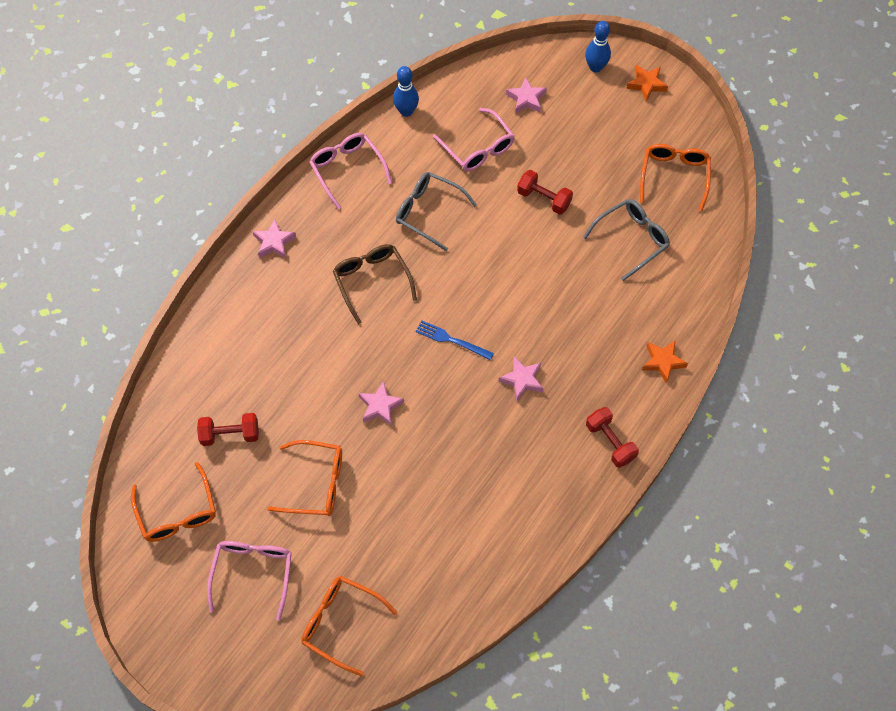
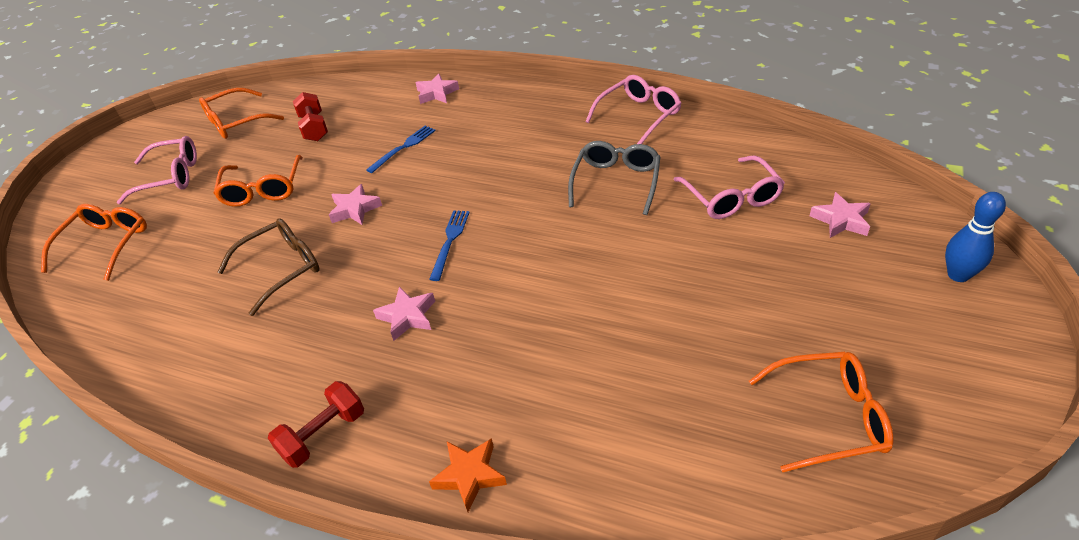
camera: 80 degrees right, 20 degrees down
pink star [252,219,296,258] -> pink star moved to [415,74,459,104]
brown glasses [333,244,417,324] -> brown glasses moved to [217,218,319,316]
blue bowling pin [393,66,419,117] -> none
pink glasses [433,108,515,171] -> pink glasses turned 60 degrees counterclockwise [673,155,785,219]
red dumbbell [517,170,573,215] -> none
grey glasses [583,199,670,281] -> none
orange star [626,65,668,102] -> none
none -> blue fork [366,126,436,173]

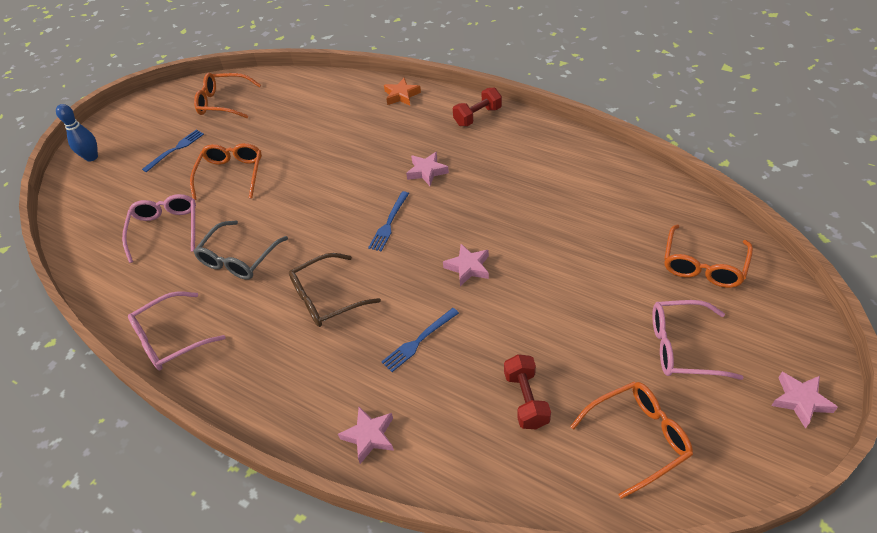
camera: 170 degrees left, 5 degrees up
orange glasses [213,155,303,207] -> orange glasses moved to [190,143,262,200]
brown glasses [217,218,319,316] -> brown glasses moved to [289,253,381,327]
pink star [810,192,871,238] -> pink star moved to [771,372,838,429]
none -> blue fork [142,130,204,172]

